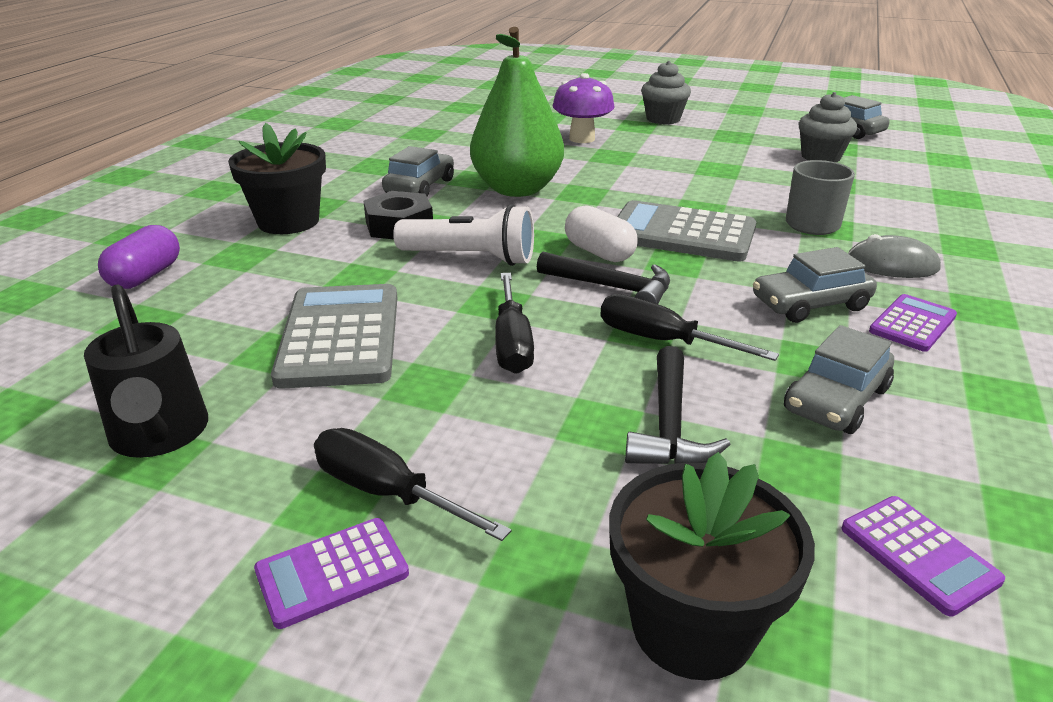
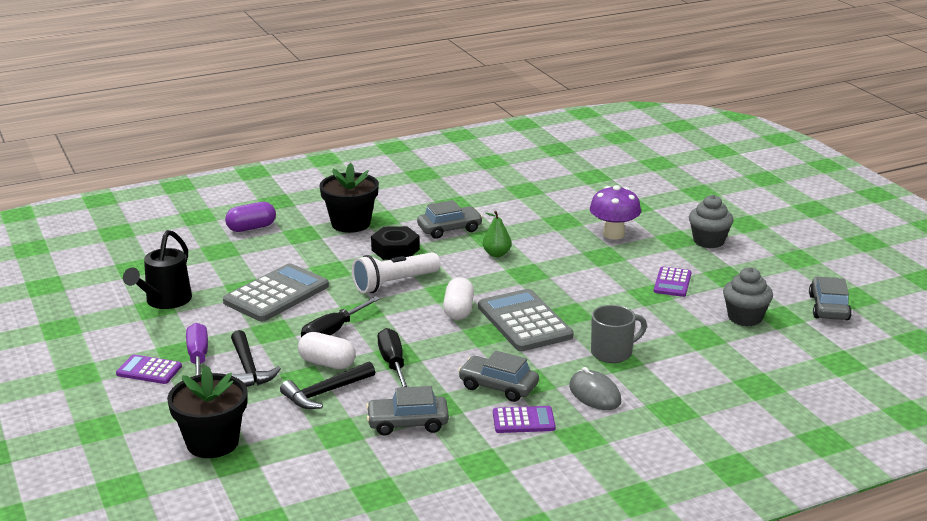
camera: 45 degrees right, 5 degrees down
black screwdriver [314,428,511,541] -> purple screwdriver [186,323,208,375]
white flashlight [393,204,534,266] -> white flashlight turned 90 degrees clockwise [352,252,440,294]
green pear [470,27,564,197] -> green pear [483,211,511,257], size x0.42
black hammer [537,251,670,304] -> black hammer moved to [231,330,281,387]
purple calculator [841,496,1005,616] -> purple calculator moved to [654,267,691,297]
none -> white capsule [298,332,356,369]

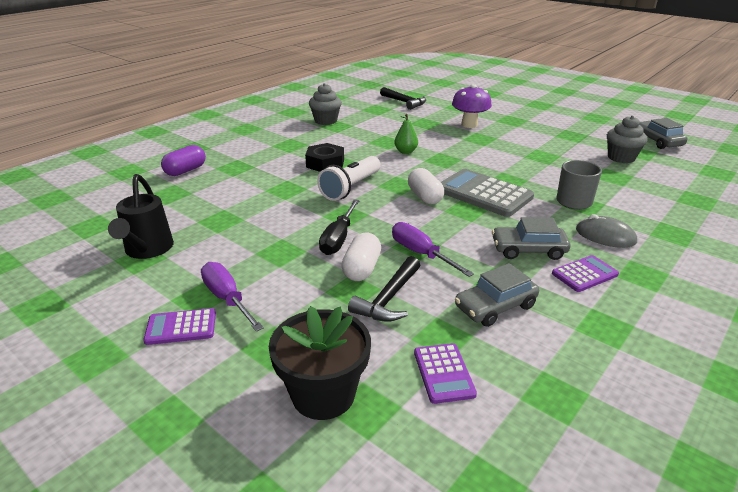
camera: 25 degrees left, 5 degrees up
grey calculator [223,263,329,322] -> none
black hammer [231,330,281,387] -> black hammer moved to [380,87,426,110]
white capsule [298,332,356,369] -> white capsule turned 75 degrees counterclockwise [341,233,381,281]
black flower pot [320,163,379,233] -> none
black screwdriver [377,328,409,387] -> purple screwdriver [392,222,474,277]
grey car [417,200,483,239] -> none
purple calculator [654,267,691,297] -> purple calculator moved to [414,343,477,404]
grey cupcake [689,195,734,248] -> grey cupcake moved to [309,83,342,125]

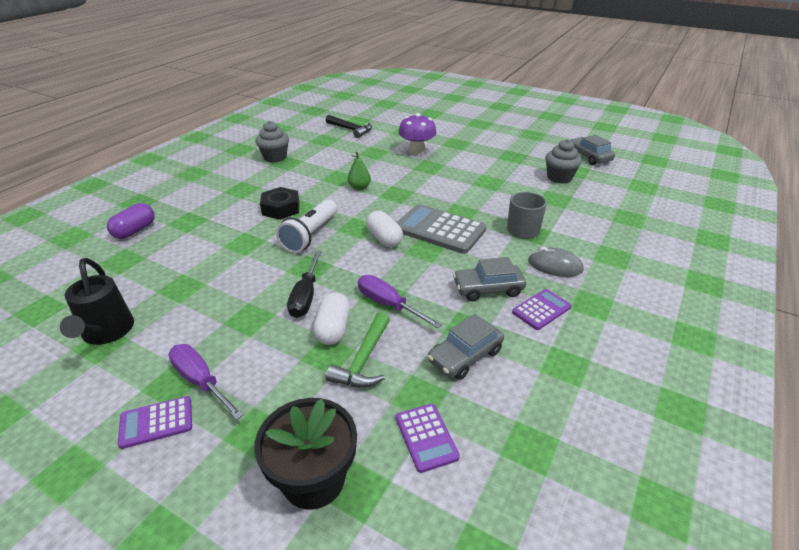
camera: 10 degrees left, 5 degrees up
black hammer [348,256,420,322] -> green hammer [326,312,390,388]

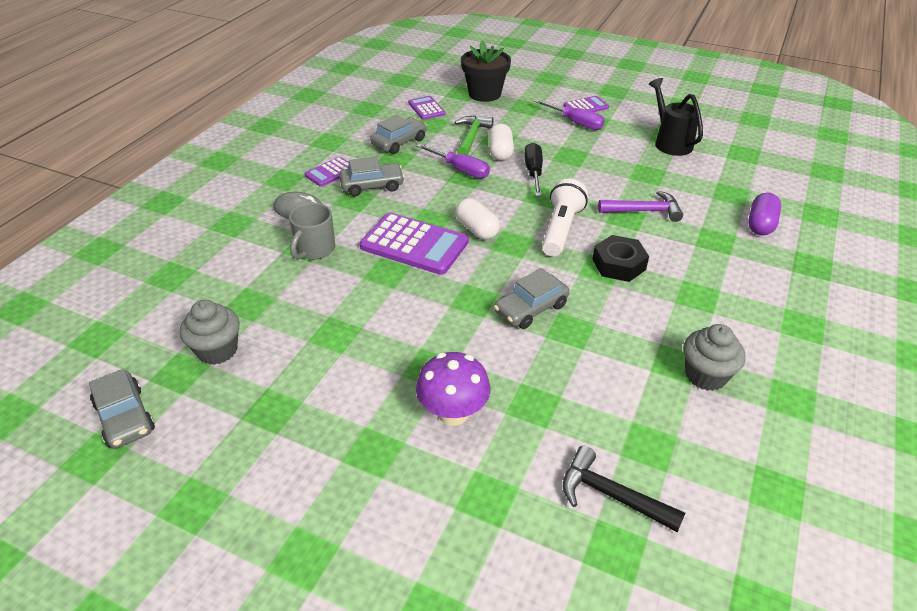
camera: 175 degrees right, 5 degrees up
green pear [347,152,371,190] -> grey car [494,268,570,329]
grey calculator [397,204,486,254] -> purple calculator [360,213,469,275]
none -> purple hammer [598,191,683,222]

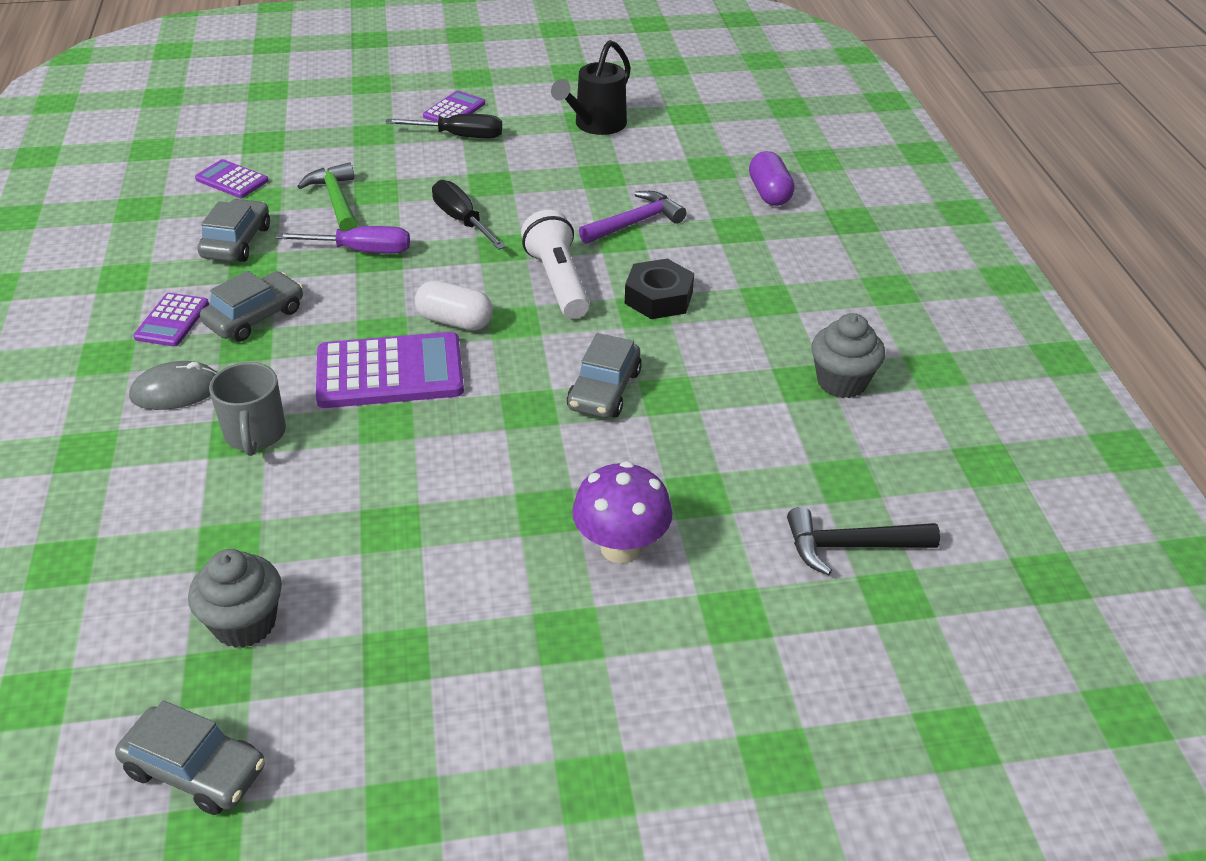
camera: 35 degrees left, 0 degrees up
black flower pot [461,41,511,102] -> none
white capsule [489,124,514,161] -> none
purple screwdriver [534,99,605,130] -> black screwdriver [385,114,502,138]
black watering can [649,78,703,156] -> black watering can turned 90 degrees counterclockwise [551,40,631,135]

